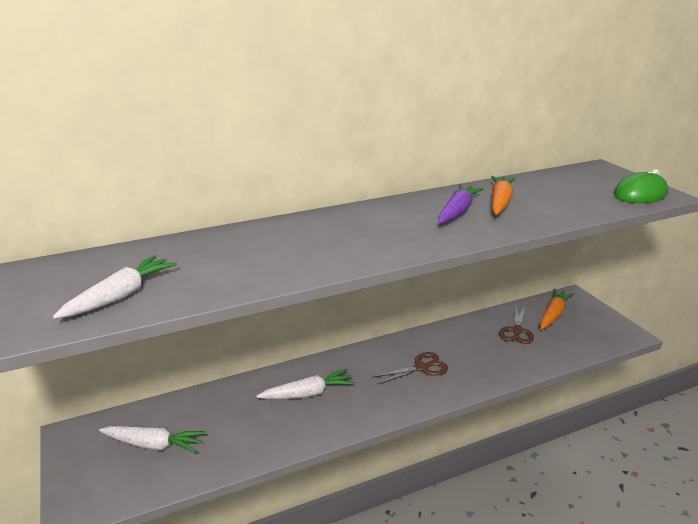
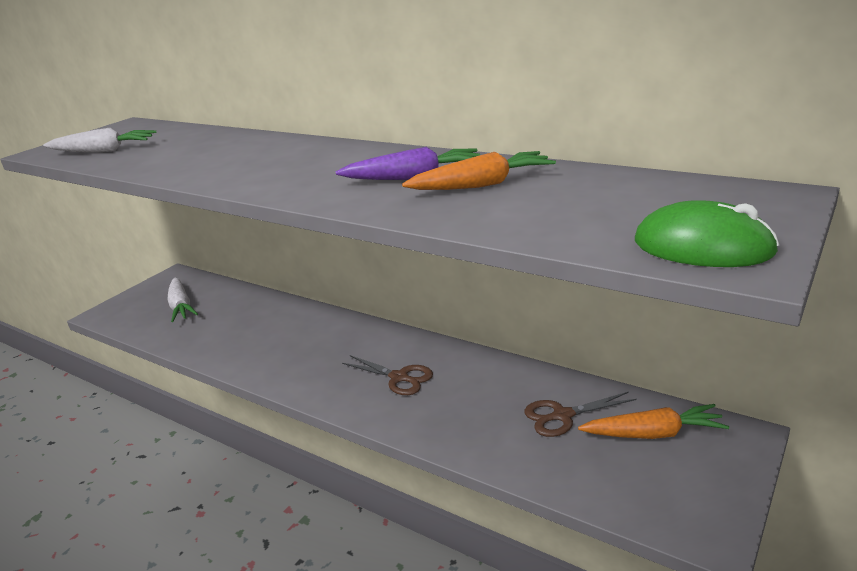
camera: 60 degrees right, 0 degrees up
white carrot [257,369,355,399] -> none

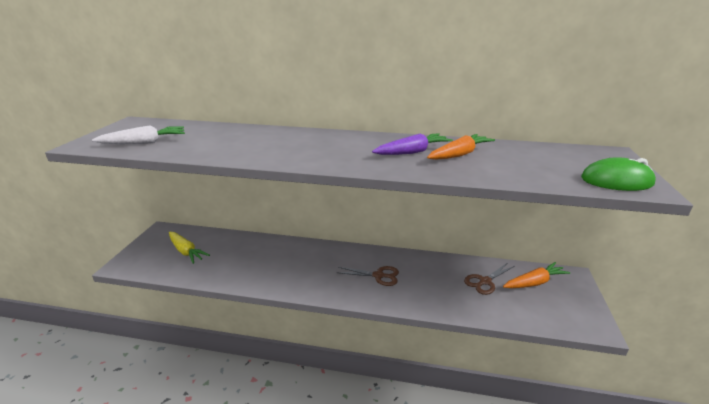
camera: 25 degrees left, 0 degrees up
white carrot [167,278,198,322] -> yellow carrot [169,232,210,264]

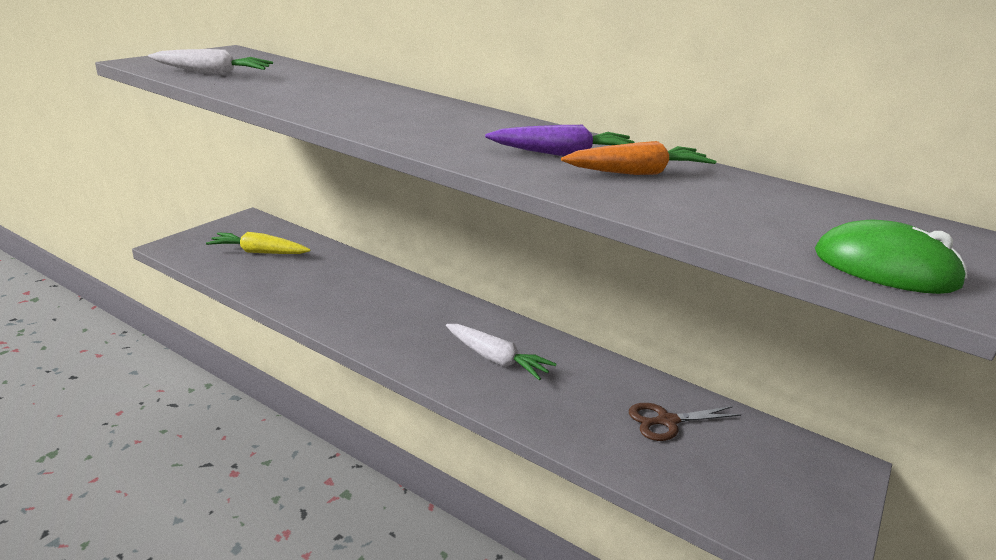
camera: 20 degrees right, 0 degrees up
yellow carrot [169,232,210,264] -> yellow carrot turned 120 degrees clockwise [206,232,311,254]
brown scissors [336,266,399,286] -> white carrot [446,324,556,380]
orange carrot [503,262,570,288] -> none

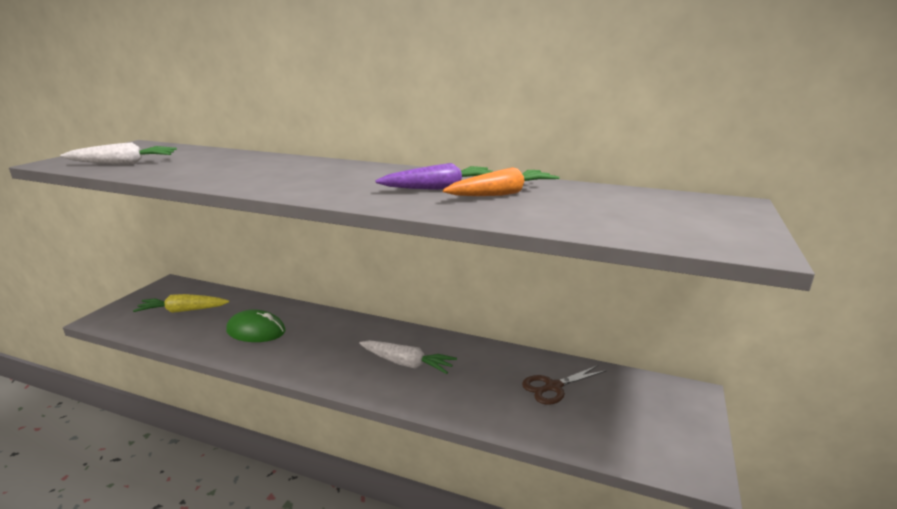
camera: 10 degrees left, 5 degrees down
green mouse [815,220,967,294] -> green mouse moved to [226,310,286,342]

